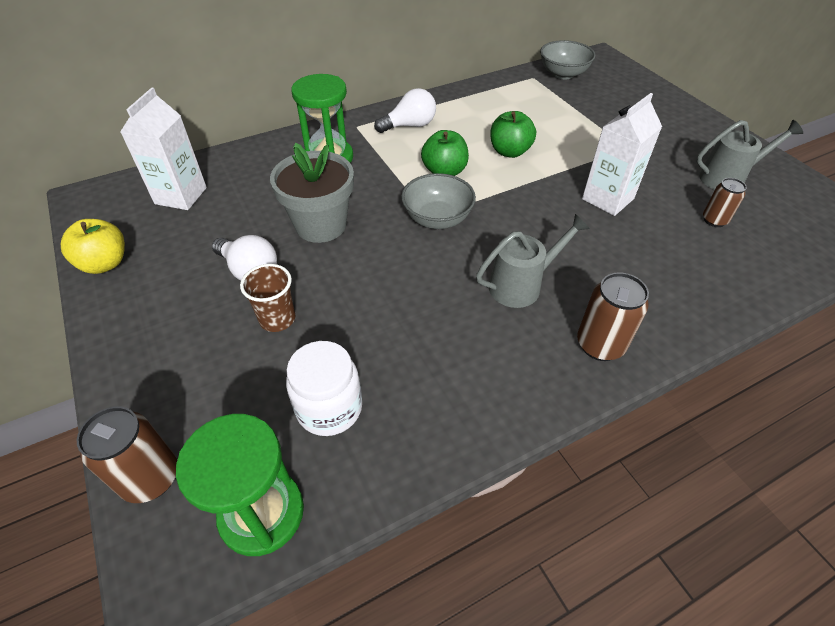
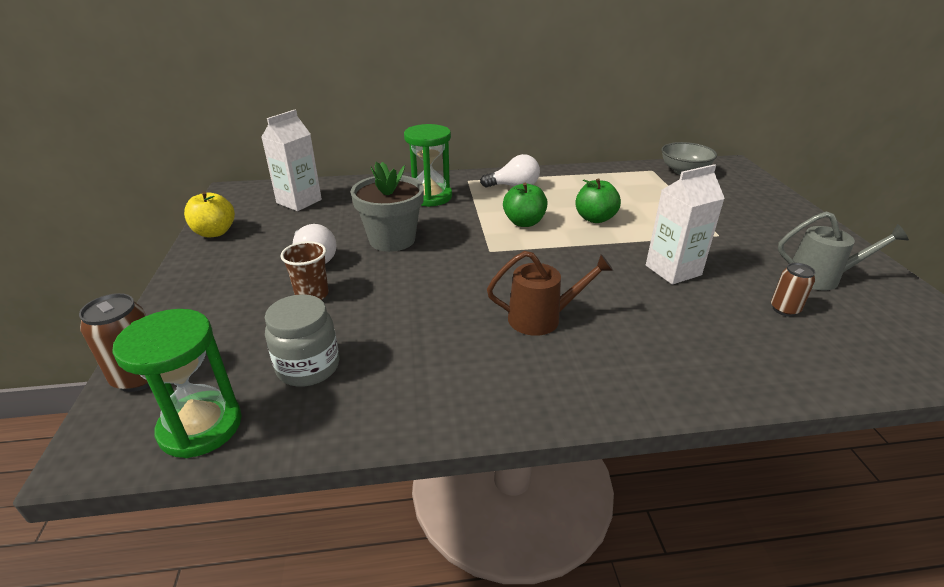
camera: 20 degrees right, 15 degrees down
white jar [286,341,362,436] -> grey jar [265,294,339,387]
grey bowl [401,173,476,229] -> none
grey watering can [476,214,590,308] -> brown watering can [487,251,613,336]
brown can [577,272,649,361] -> none

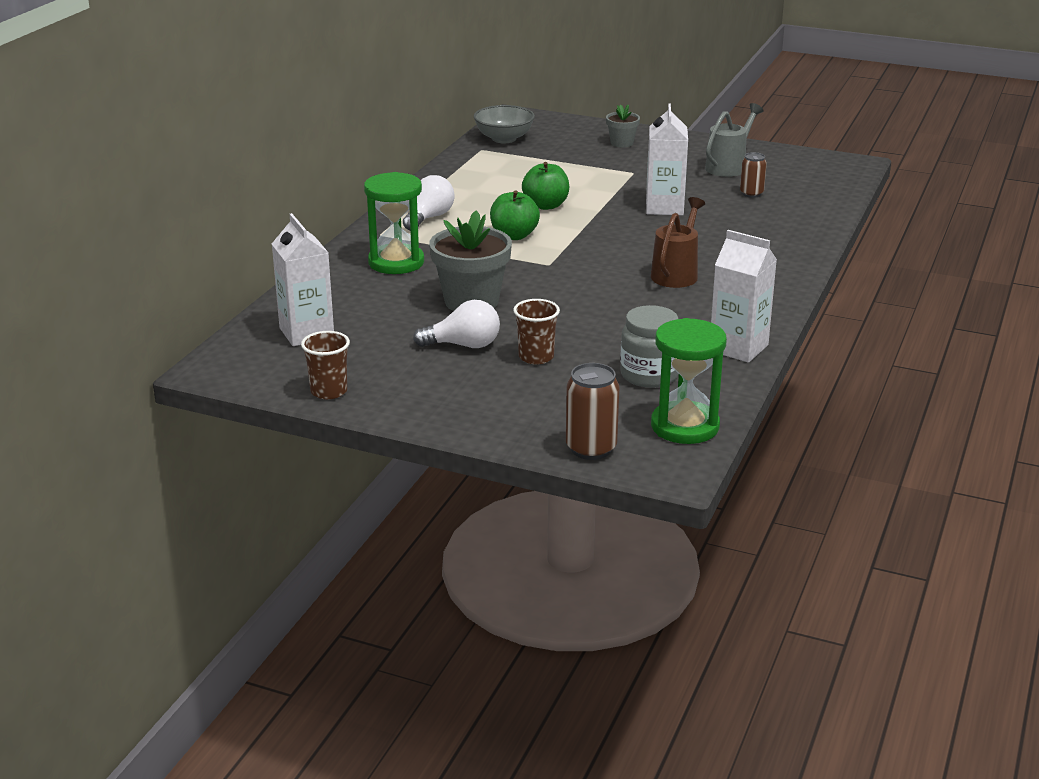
camera: 60 degrees left, 5 degrees down
yellow apple [184,191,235,238] -> brown cup [301,331,350,399]
none -> grey flower pot [606,105,640,147]
none -> white carton [711,230,777,363]

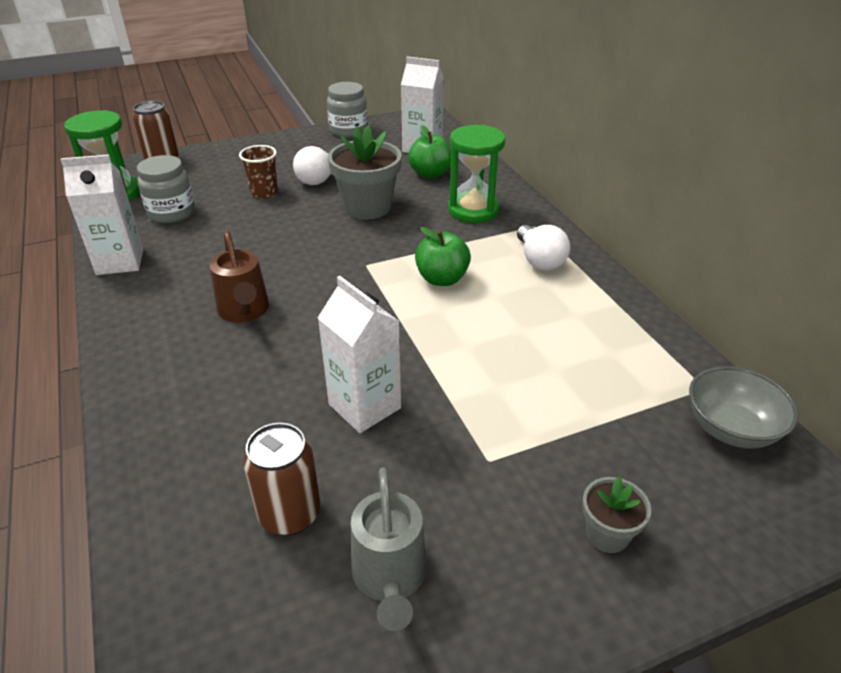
camera: 135 degrees right, 10 degrees up
brown cup [301,331,350,399] -> grey jar [327,82,368,138]
green apple [522,162,569,210] -> green apple moved to [408,125,451,178]
brown can [740,152,767,198] -> brown can [243,423,320,536], size x1.56

